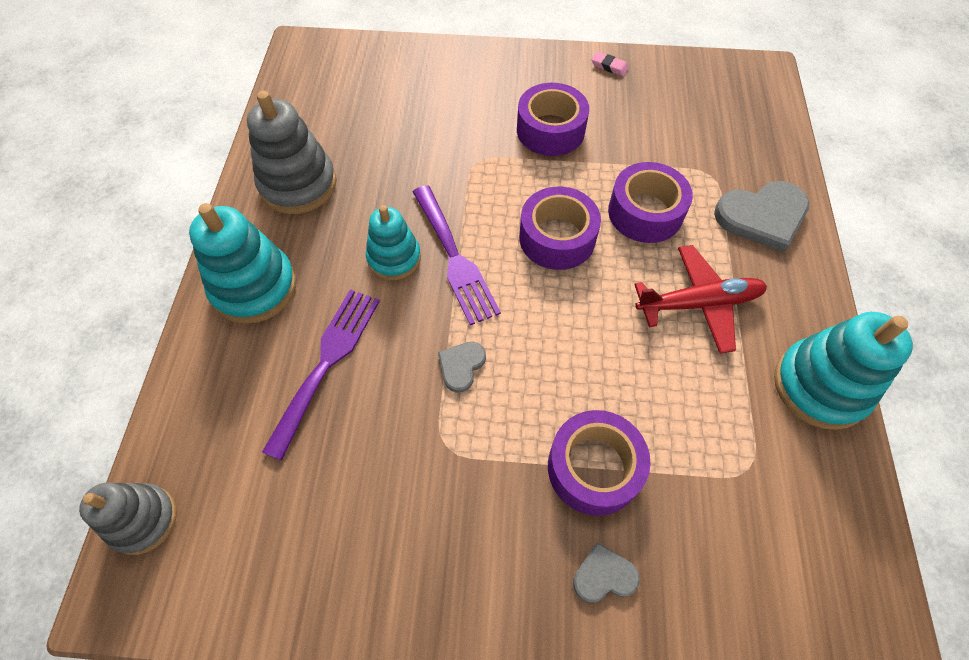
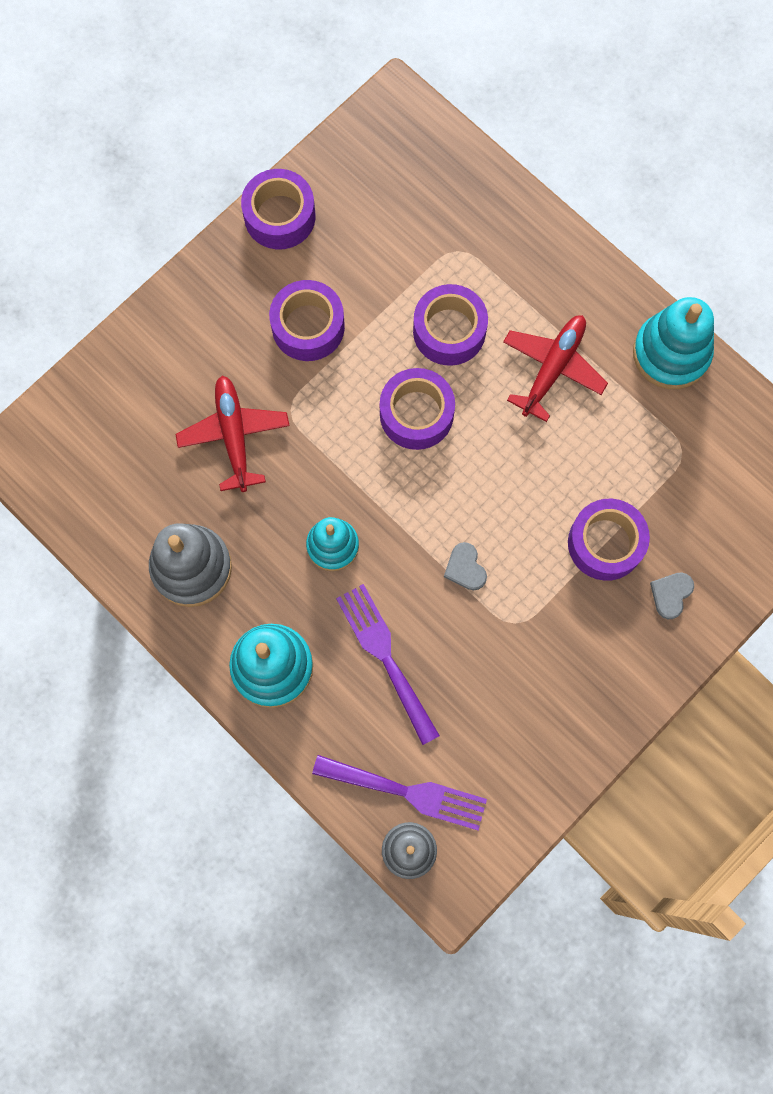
camera: 50 degrees left, 15 degrees up
purple fork [413,185,501,325] -> purple fork moved to [312,755,487,830]
pink eraser [591,52,629,76] -> purple tape [241,169,315,249]
grey heart [714,181,810,252] -> none
none -> red plane [175,376,290,492]

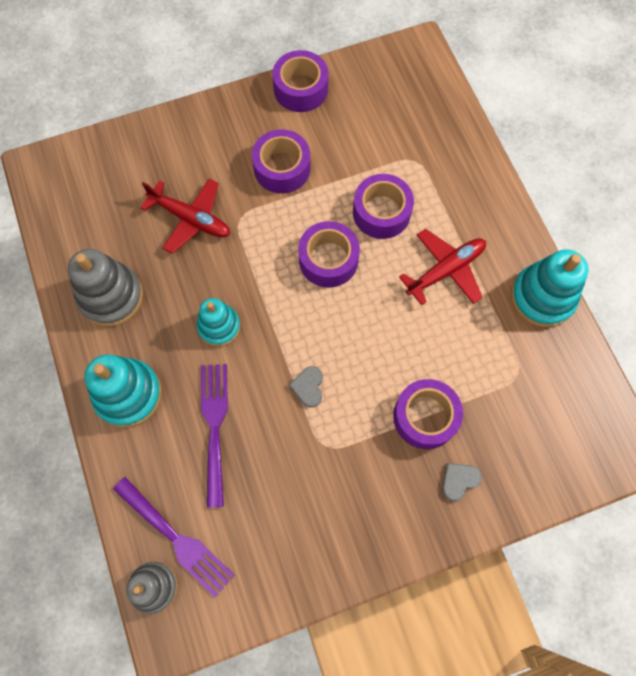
camera: 25 degrees right, 5 degrees down
red plane [175,376,290,492] -> red plane turned 105 degrees clockwise [140,178,230,254]

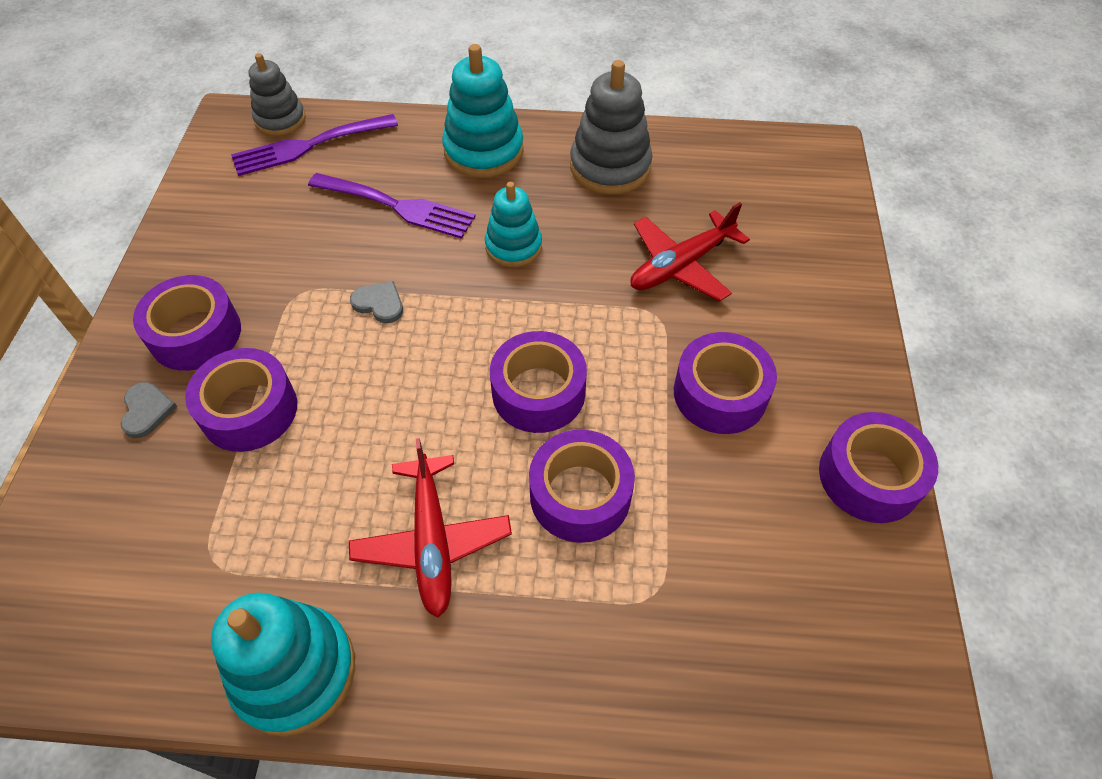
camera: 115 degrees right, 15 degrees down
none -> purple tape [133,275,241,371]

